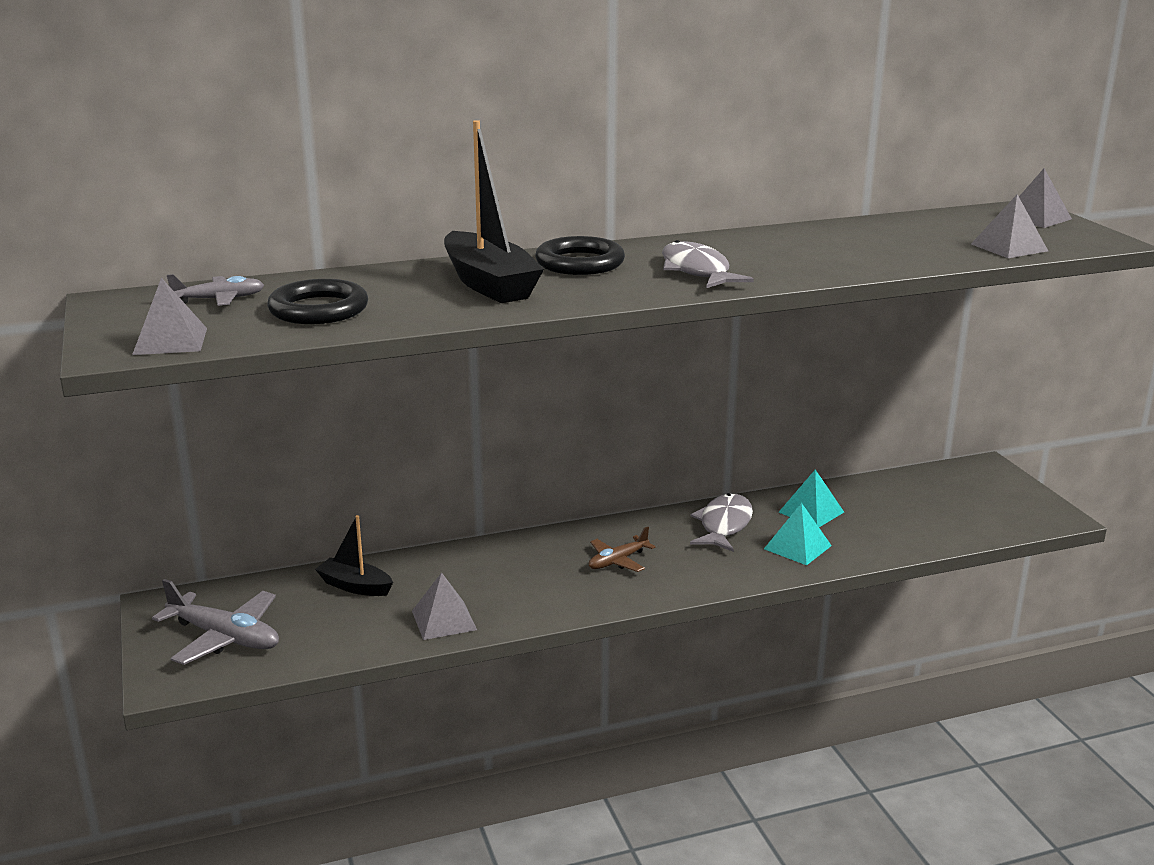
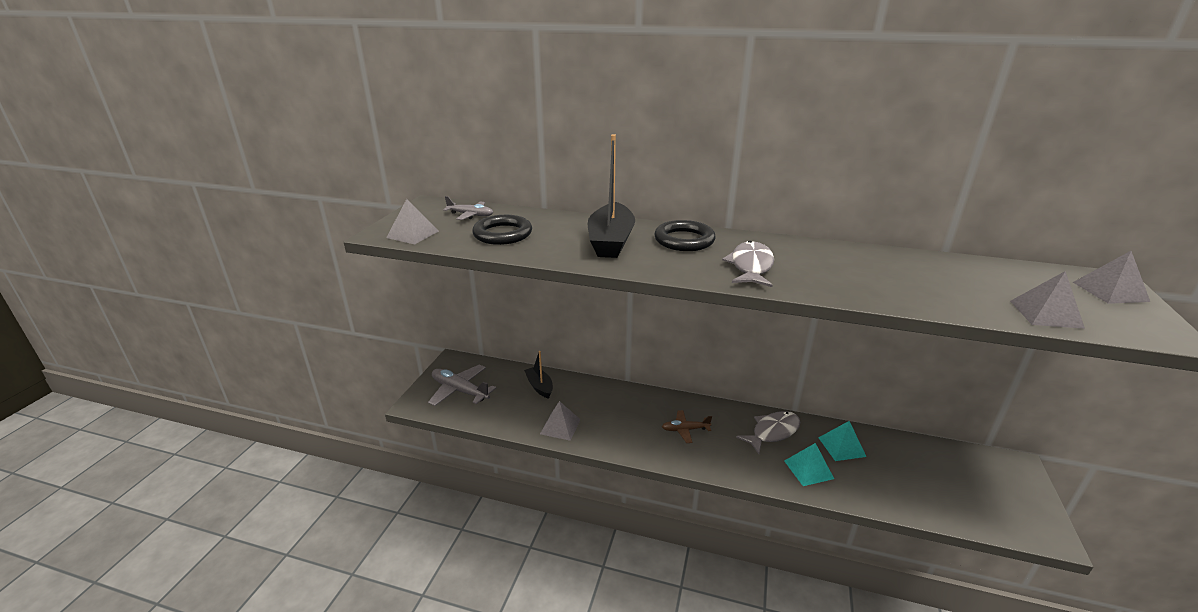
camera: 35 degrees right, 5 degrees up
grey plane [152,579,279,665] -> grey plane turned 150 degrees clockwise [428,365,496,406]

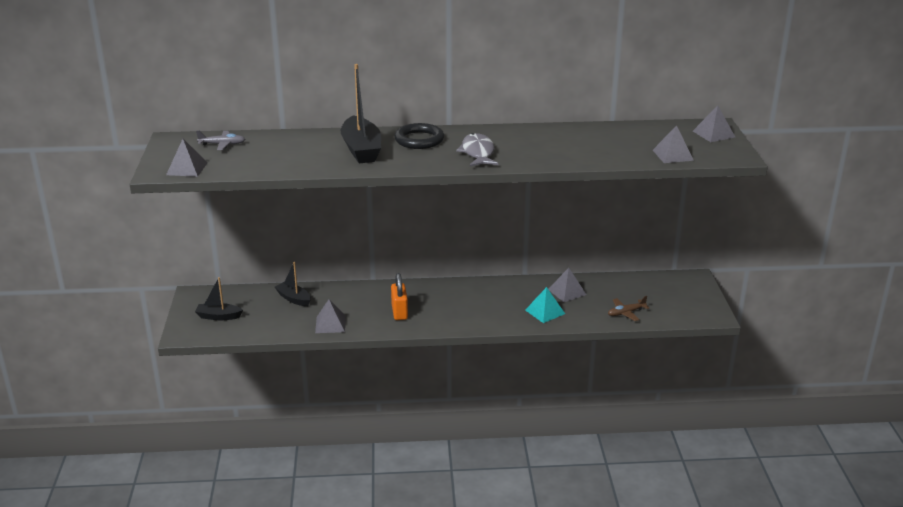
camera: 20 degrees left, 0 degrees up
grey plane [428,365,496,406] -> black boat [195,277,243,320]
black ring [472,215,532,245] -> none
brown plane [662,410,712,443] -> brown plane moved to [608,296,649,321]
grey fish [736,411,800,454] -> none
turquoise pyramid [818,421,866,461] -> grey pyramid [548,268,587,302]
none -> orange padlock [391,273,408,320]

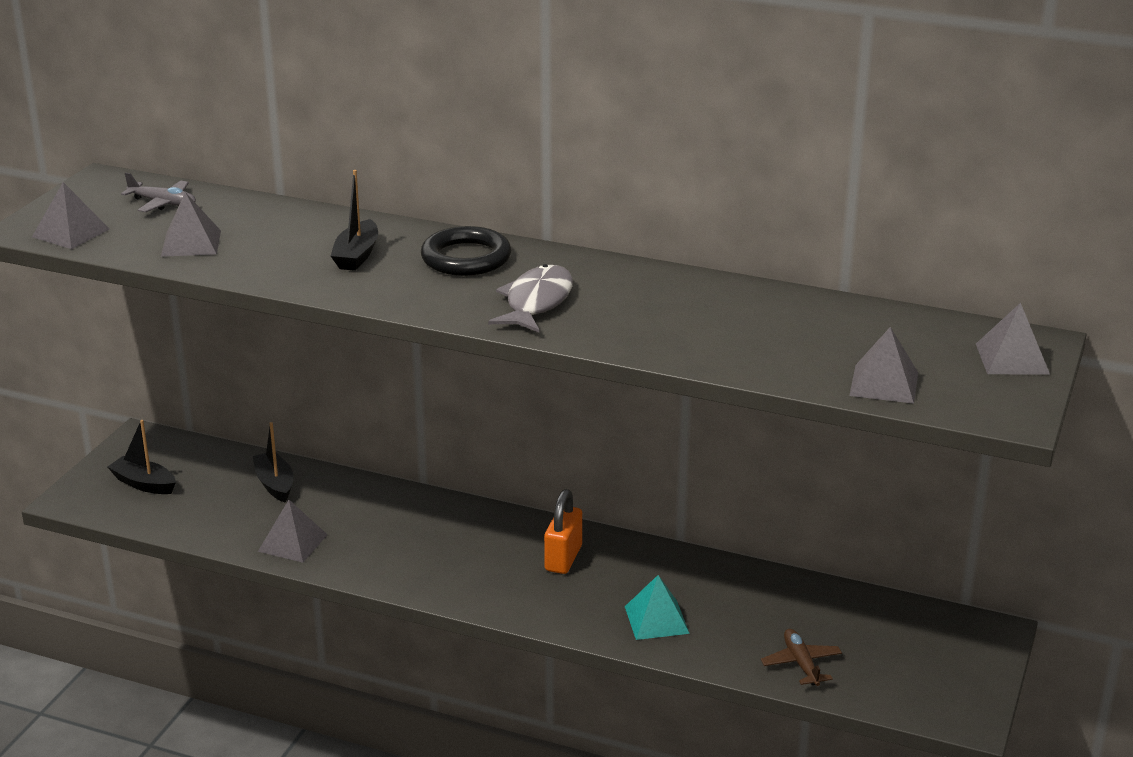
camera: 25 degrees right, 0 degrees up
black boat [341,64,381,163] -> black boat [331,170,378,271], size x0.58
orange padlock [391,273,408,320] -> orange padlock moved to [544,489,582,574]
grey pyramid [548,268,587,302] -> grey pyramid moved to [161,192,221,257]
brown plane [608,296,649,321] -> brown plane turned 75 degrees clockwise [761,629,842,686]

